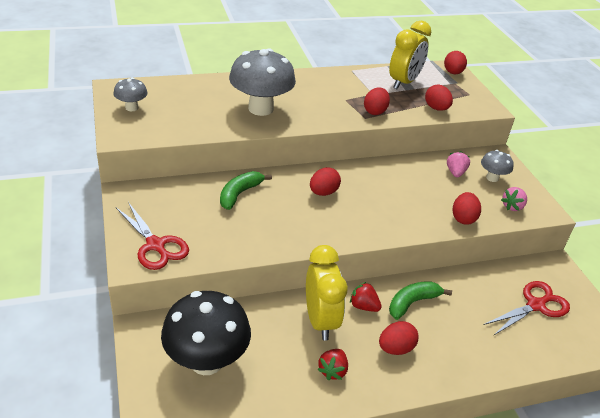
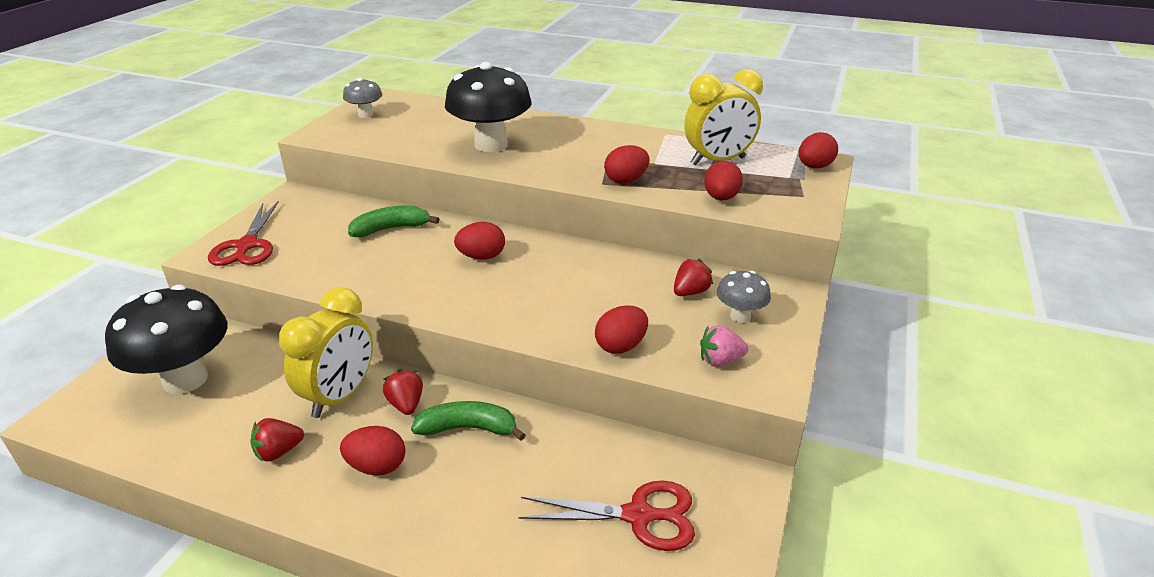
camera: 40 degrees right, 5 degrees down
grey mushroom [229,48,296,116] -> black mushroom [445,62,532,152]
pink strawberry [447,151,470,177] -> red strawberry [674,258,713,296]

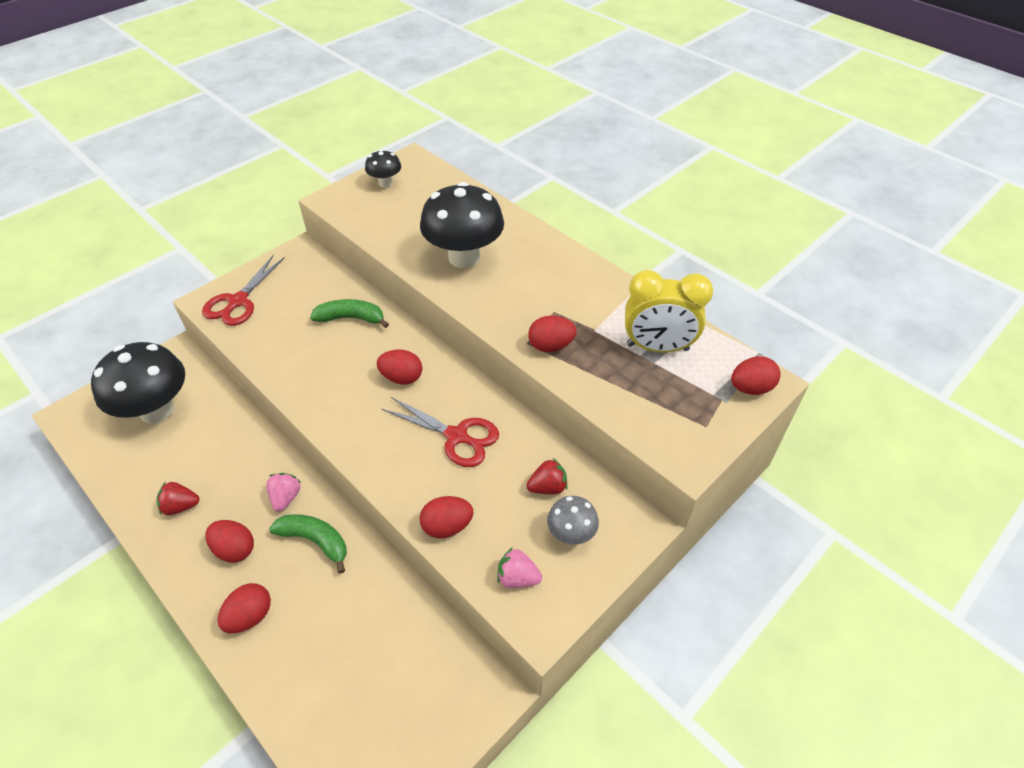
camera: 25 degrees right, 15 degrees up
yellow clock [279,287,373,418] -> none
grey mushroom [343,78,382,118] -> black mushroom [365,150,401,188]
red strawberry [383,369,423,415] -> pink strawberry [266,473,301,512]
red scissors [518,481,695,551] -> red scissors moved to [382,397,499,467]
red egg [704,161,743,200] -> red egg moved to [218,583,271,633]

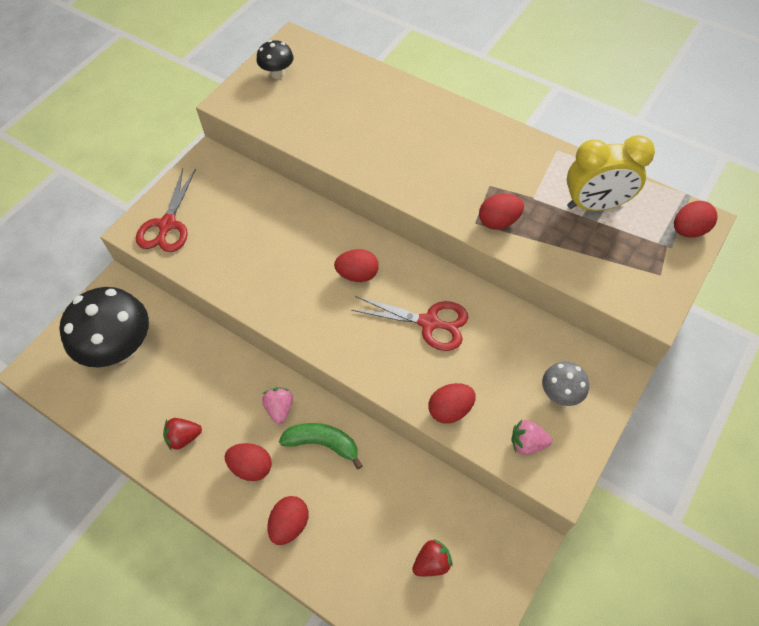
camera: 10 degrees left, 10 degrees up
green banana [310,299,389,328] -> none
black mushroom [420,182,504,268] -> none
red strawberry [526,458,568,494] -> red strawberry moved to [412,539,453,576]

